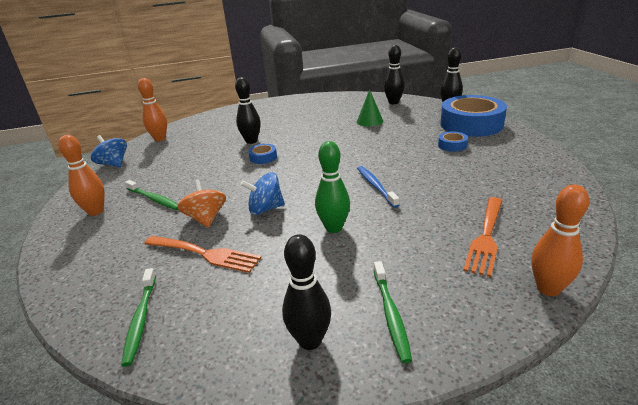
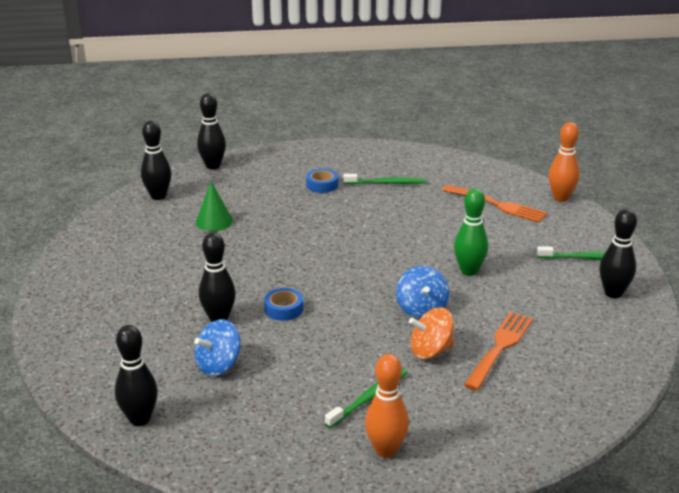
camera: 85 degrees left, 0 degrees up
blue spinning top [91,135,127,167] -> blue spinning top moved to [194,319,240,376]
green toothbrush [121,268,156,367] -> green toothbrush moved to [344,174,426,184]
orange bowling pin [138,78,167,141] -> black bowling pin [115,325,158,426]
blue toothbrush [357,166,399,208] -> none
blue tape [440,95,507,137] -> none

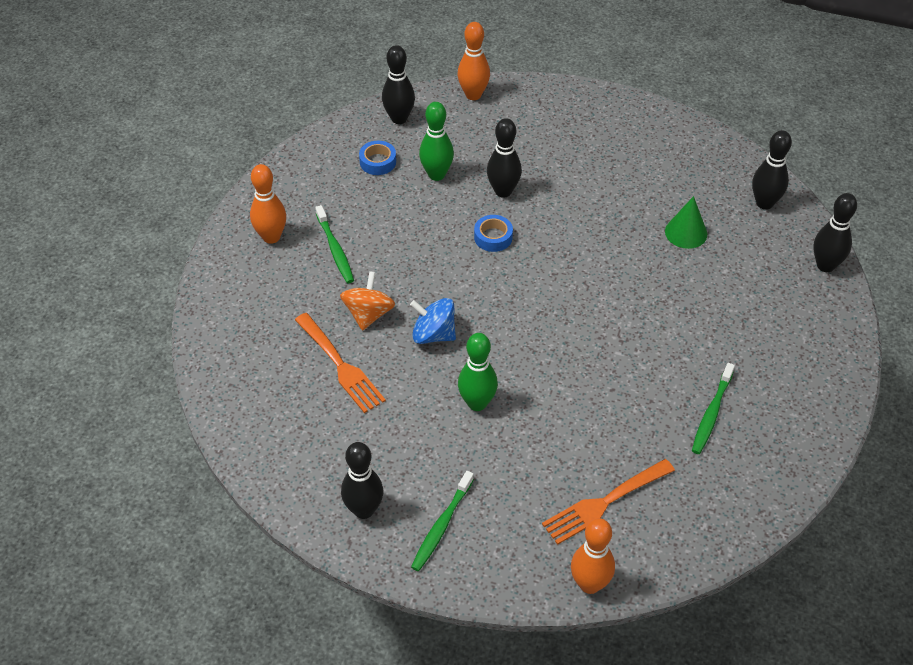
camera: 115 degrees right, 20 degrees up
blue spinning top [194,319,240,376] -> green bowling pin [419,102,454,181]
blue tape [306,169,338,193] -> blue tape moved to [359,141,396,175]
none -> orange bowling pin [458,22,490,100]

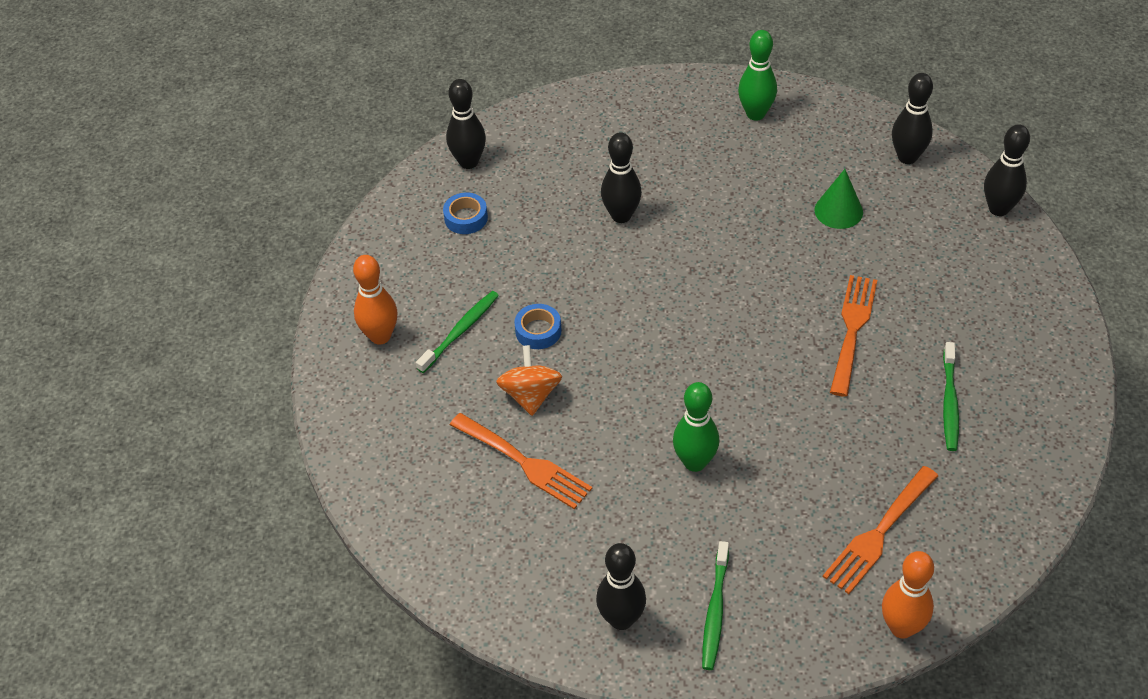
camera: 15 degrees left, 0 degrees up
green toothbrush [315,205,354,283] -> green toothbrush turned 105 degrees counterclockwise [416,291,499,373]
blue spinning top [410,298,456,344] -> none
green bowling pin [419,102,454,181] -> green bowling pin moved to [738,30,777,121]
orange bowling pin [458,22,490,100] -> none
blue tape [474,215,513,252] -> blue tape moved to [514,304,562,349]
none -> orange fork [830,275,877,397]

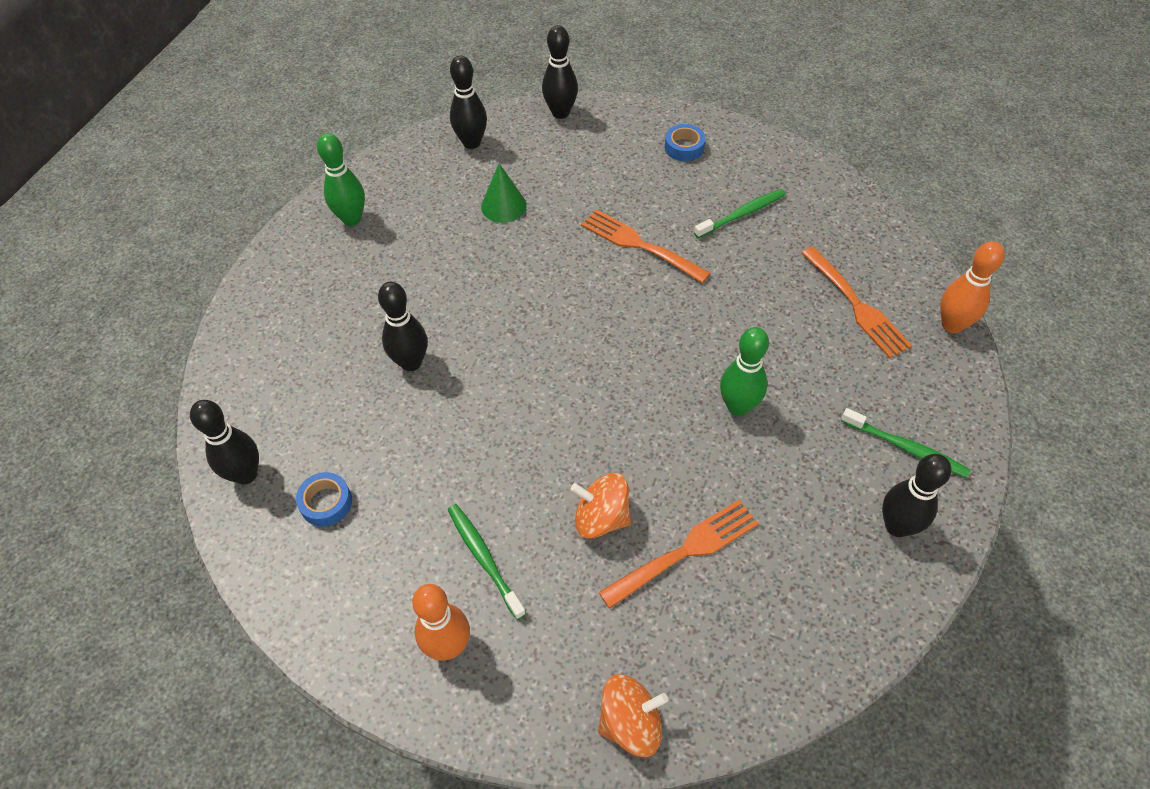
camera: 70 degrees left, 5 degrees up
blue tape [514,304,562,349] -> blue tape moved to [665,124,705,161]
green toothbrush [943,342,959,451] -> green toothbrush turned 60 degrees counterclockwise [694,189,786,238]
none -> orange spinning top [598,674,668,757]

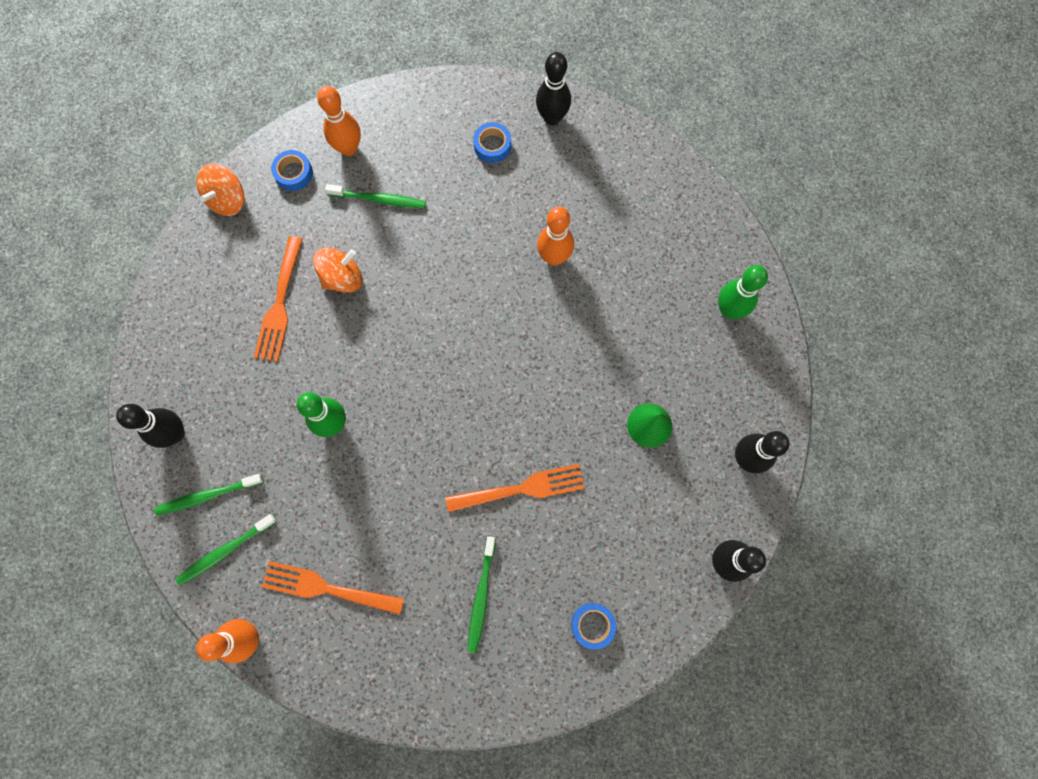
camera: 130 degrees right, 20 degrees up
black bowling pin [378,282,427,371] -> orange bowling pin [537,207,574,265]
none -> green toothbrush [176,514,277,585]
none -> blue tape [271,150,313,191]

